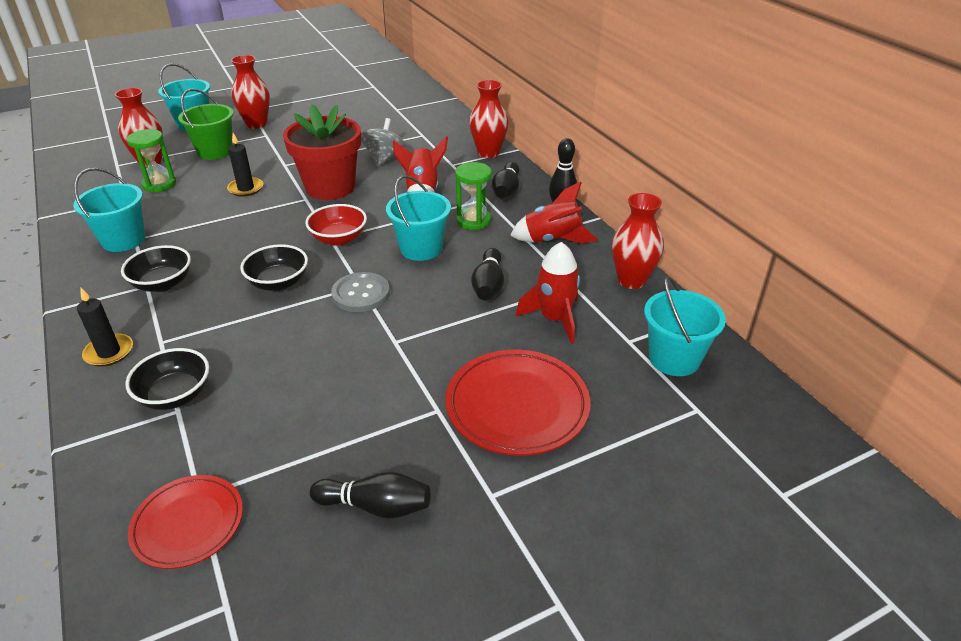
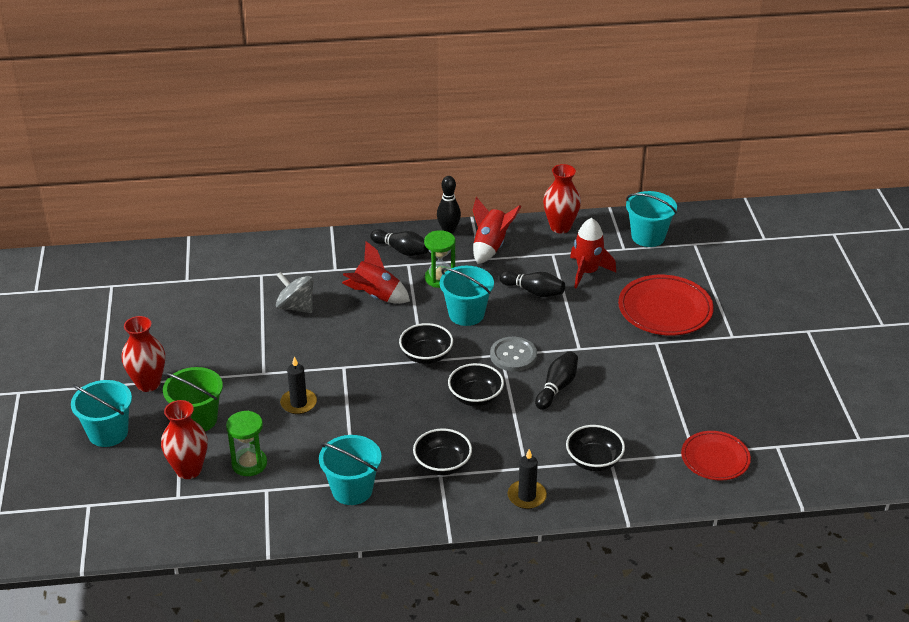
camera: 70 degrees left, 0 degrees up
red flower pot [283,104,361,200] -> none
red bowl [305,204,367,246] -> black bowl [399,323,453,364]
black bowling pin [310,472,430,519] -> black bowling pin moved to [535,351,578,410]
red vase [469,80,509,158] -> none

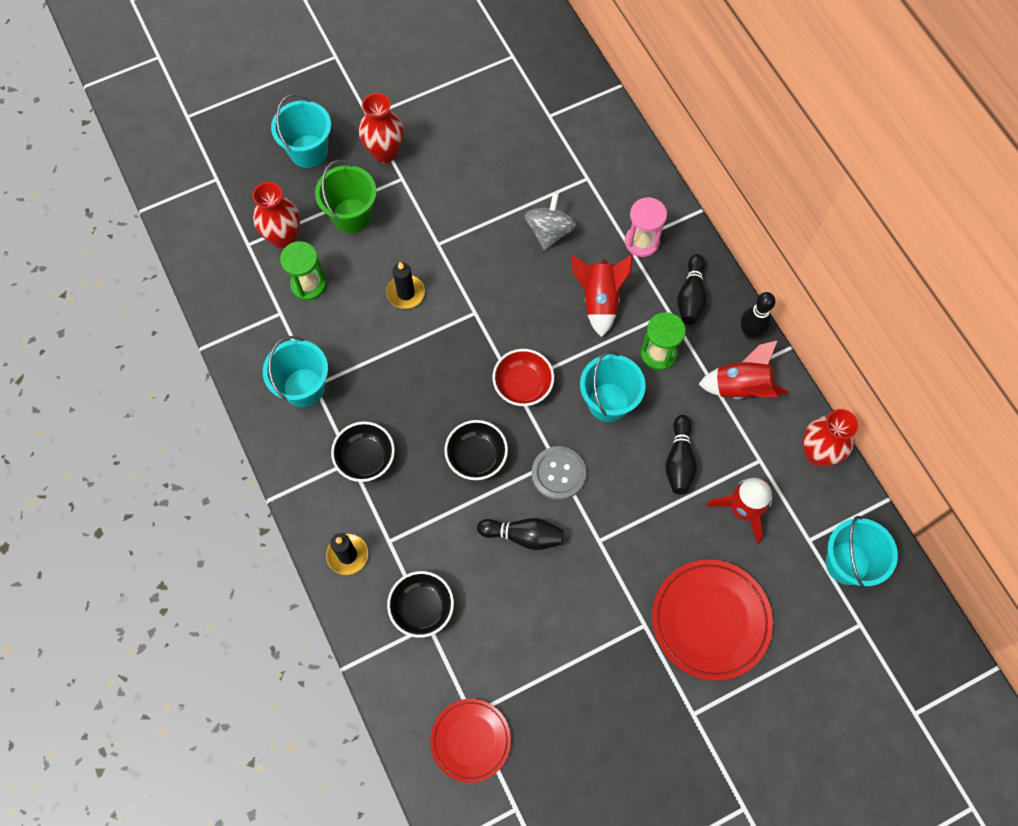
camera: 70 degrees right, 30 degrees up
black bowl [399,323,453,364] -> red bowl [492,349,554,406]
none -> pink hourglass [625,197,667,257]

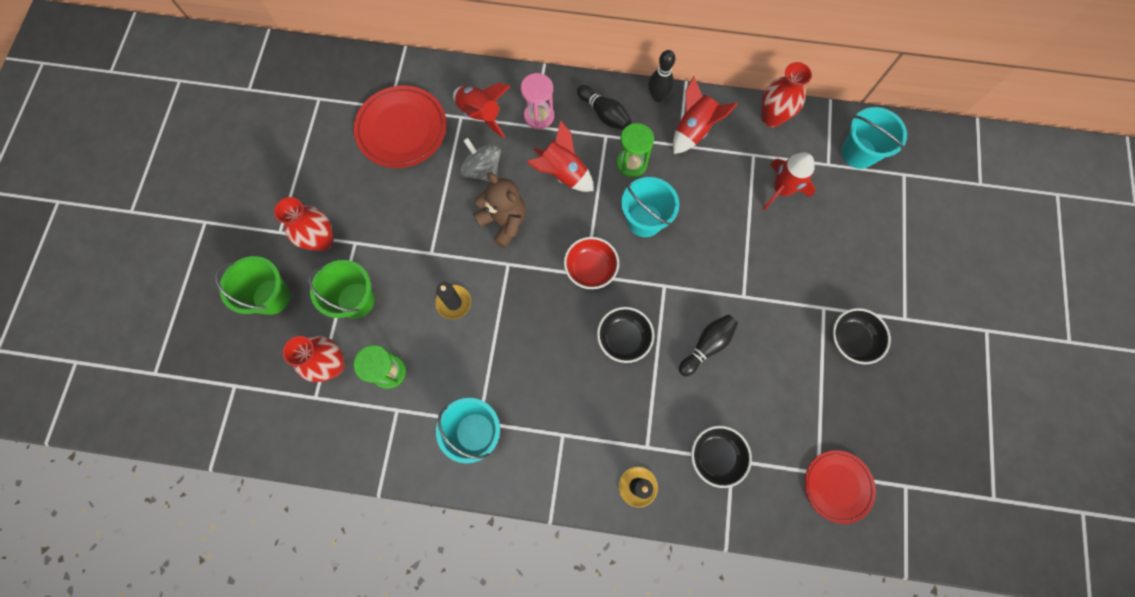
camera: 55 degrees left, 5 degrees up
turquoise bucket [271,94,331,168] -> green bucket [215,256,291,315]
black bowl [331,421,395,482] -> black bowl moved to [833,308,891,364]
grey button [532,446,586,500] -> none
red plate [652,560,773,681] -> red plate moved to [354,85,446,168]
black bowling pin [665,415,697,495] -> none
none -> red rocket [453,83,511,138]
none -> brown teddy bear [473,172,526,248]

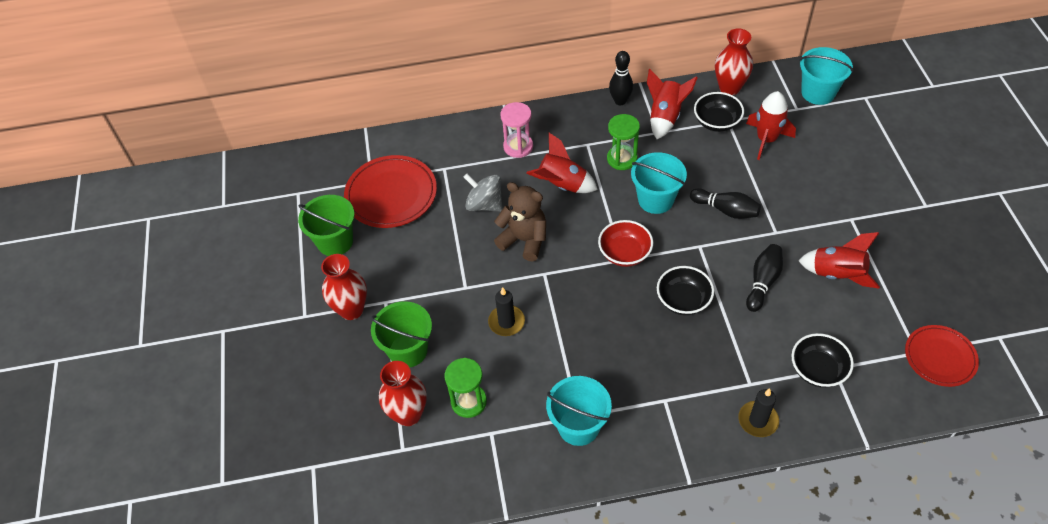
camera: 15 degrees left, 20 degrees down
green bucket [215,256,291,315] -> green bucket moved to [298,195,355,256]
red rocket [453,83,511,138] -> red rocket moved to [799,232,880,289]
black bowling pin [577,85,632,130] -> black bowling pin moved to [690,188,761,219]
black bowl [833,308,891,364] -> black bowl moved to [694,92,744,132]

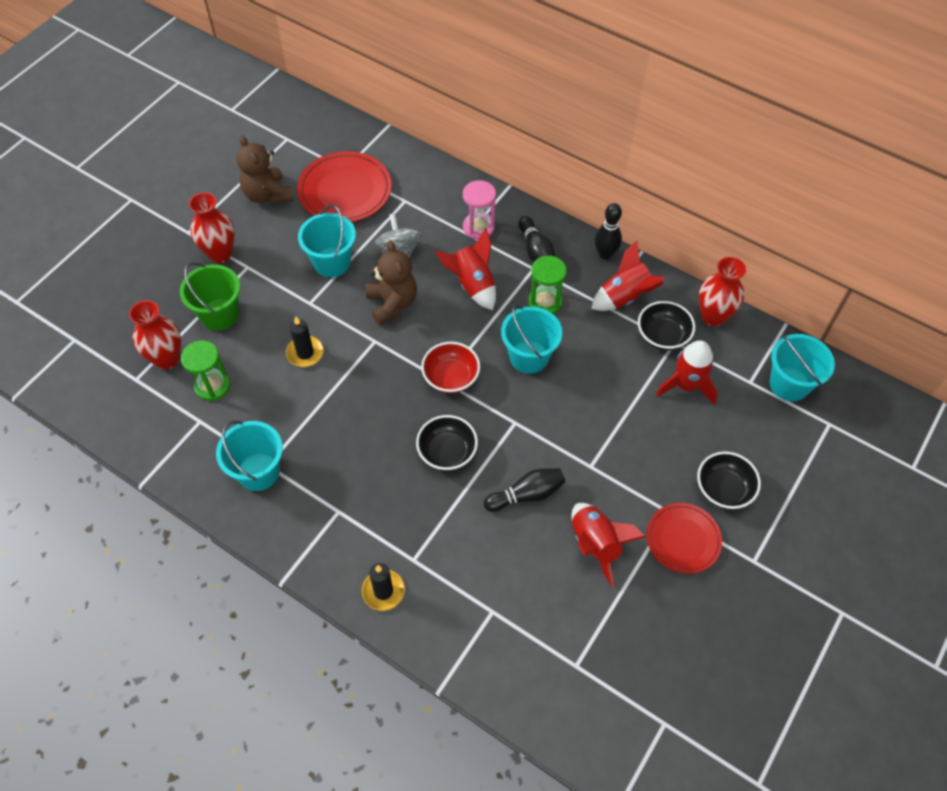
camera: 40 degrees right, 5 degrees up
green bucket [298,195,355,256] -> brown teddy bear [237,135,294,205]
black bowling pin [690,188,761,219] -> black bowling pin moved to [518,216,555,262]
black bowl [791,333,854,388] -> black bowl moved to [697,451,761,509]
red plate [905,325,979,387] -> red plate moved to [646,503,722,574]
none -> turquoise bucket [298,205,356,277]

